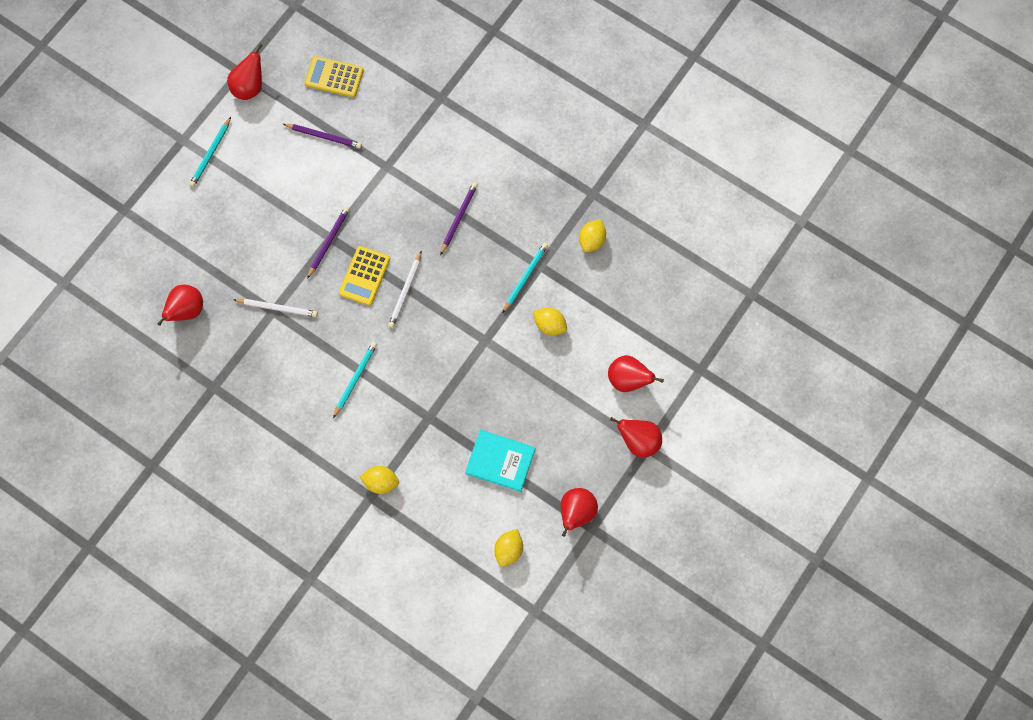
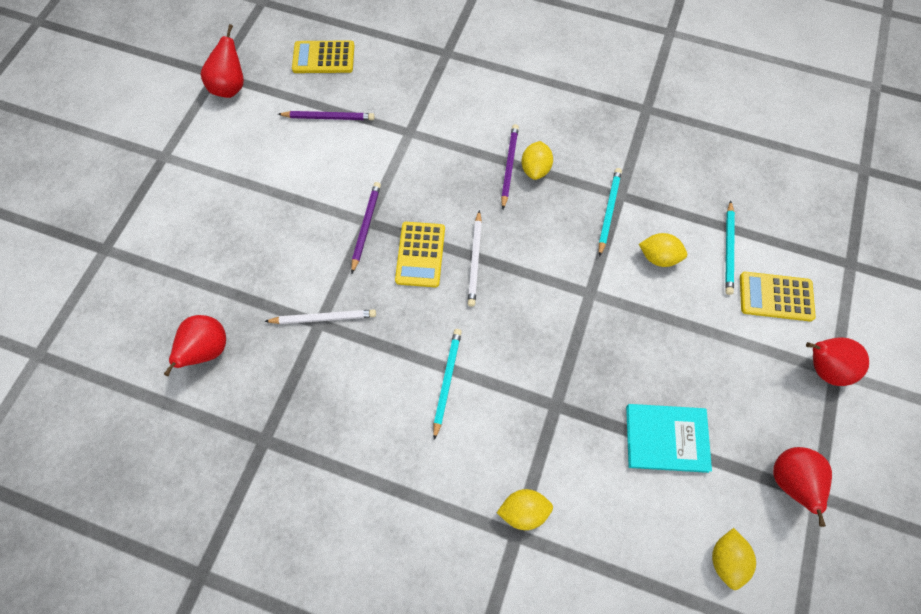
camera: 15 degrees left, 5 degrees down
turquoise pencil [189,117,231,187] -> turquoise pencil moved to [725,200,735,295]
yellow lemon [579,219,606,252] -> yellow lemon moved to [521,141,553,180]
red pear [608,355,664,392] -> yellow calculator [740,272,816,321]

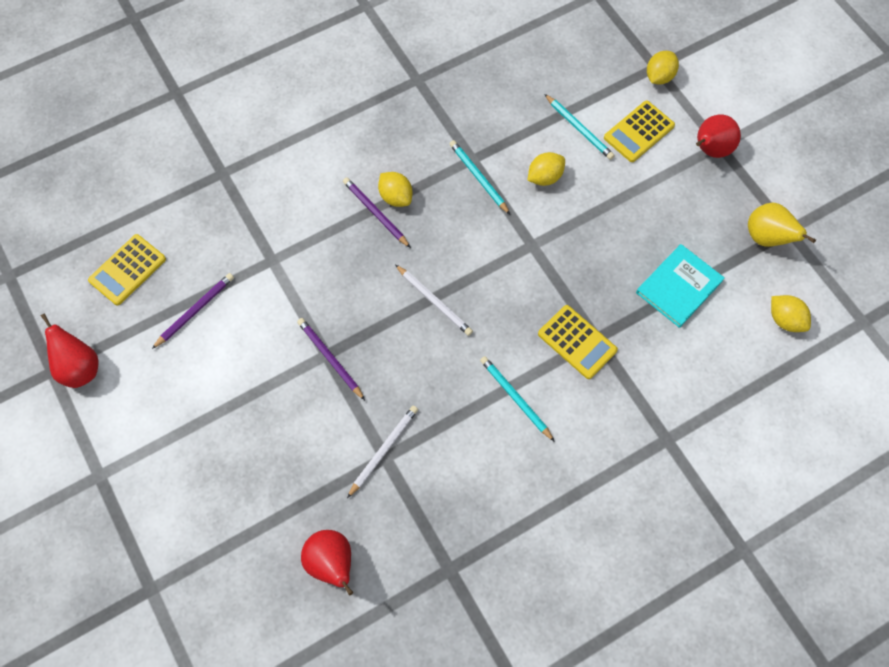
camera: 50 degrees left, 0 degrees up
yellow calculator [395,222,445,287] -> yellow calculator moved to [538,305,618,379]
yellow lemon [497,489,553,530] -> yellow lemon moved to [647,51,679,85]
red pear [773,447,832,527] -> yellow pear [748,203,816,247]

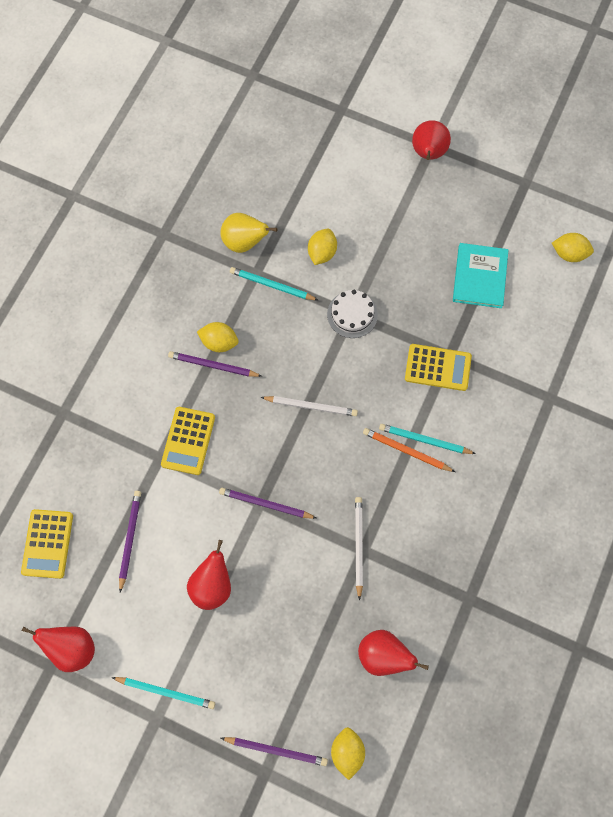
camera: 35 degrees left, 5 degrees up
turquoise pencil [544,94,615,160] -> turquoise pencil moved to [112,677,215,709]
yellow calculator [604,101,675,162] -> yellow calculator moved to [161,407,215,475]
yellow lemon [647,51,679,85] -> yellow lemon moved to [331,727,365,780]
yellow pear [748,203,816,247] -> yellow pear moved to [220,213,278,253]
none -> red pear [187,540,231,610]
none -> purple pencil [221,737,328,766]
none -> white cake [327,290,378,338]
none -> orange pencil [363,428,455,472]

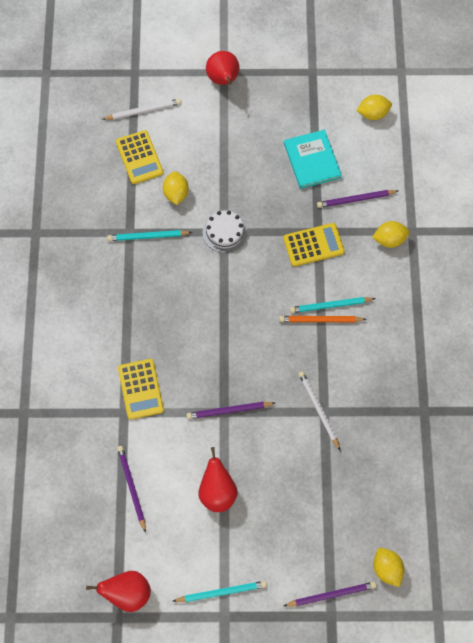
camera: 25 degrees left, 5 degrees down
yellow calculator [21,509,73,579] -> yellow calculator moved to [116,130,164,184]
purple pencil [168,351,262,377] -> purple pencil moved to [317,190,398,208]
yellow lemon [197,322,239,352] -> yellow lemon moved to [372,221,410,248]
yellow pear [220,213,278,253] -> none
white pencil [260,396,358,416] -> white pencil moved to [102,99,181,120]
red pear [358,630,429,676] -> none

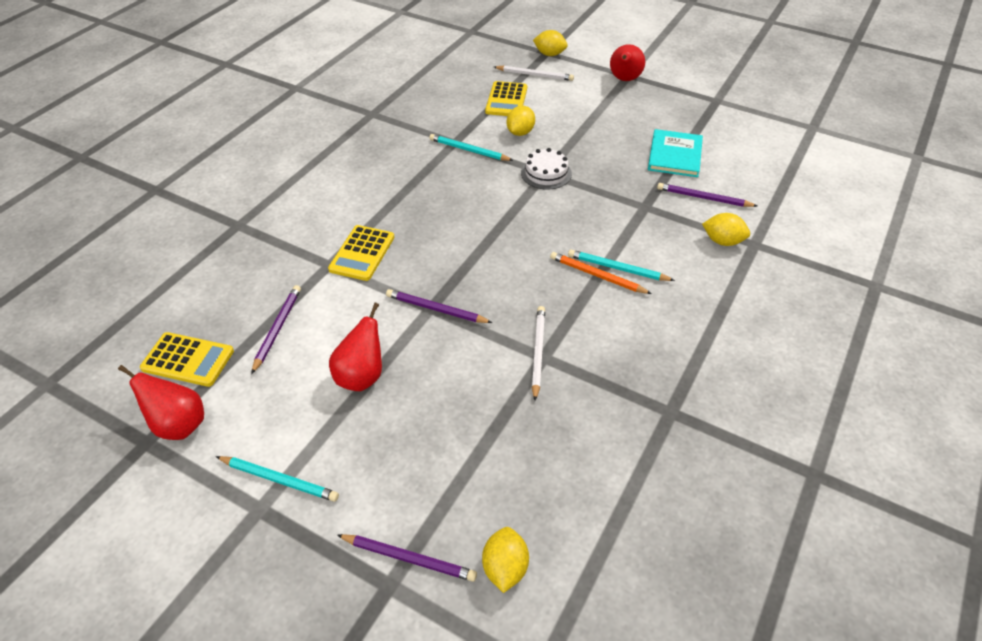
camera: 30 degrees right, 20 degrees down
yellow calculator [283,223,345,267] -> yellow calculator moved to [140,332,234,387]
yellow lemon [356,95,392,120] -> yellow lemon moved to [533,30,568,56]

